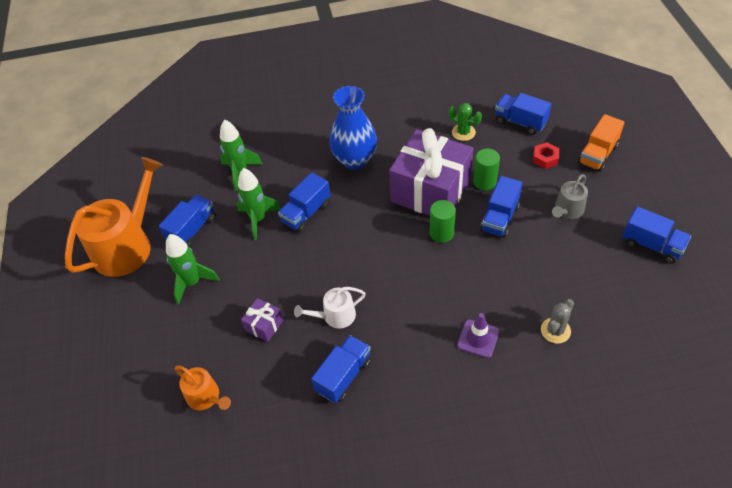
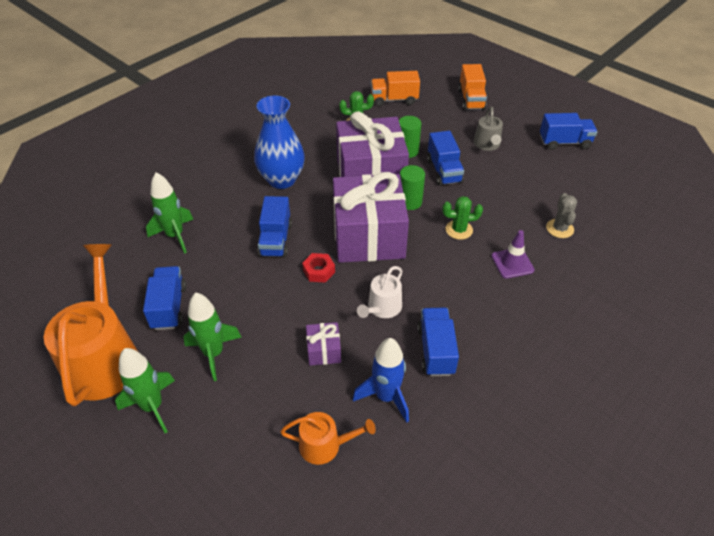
camera: 40 degrees left, 5 degrees down
green rocket [237,168,281,240] -> green rocket moved to [115,348,175,433]
blue truck [495,93,551,135] -> orange truck [371,71,420,106]
red nut [533,142,559,169] -> red nut moved to [302,253,335,283]
none -> purple gift [333,172,409,263]
none -> blue rocket [353,338,409,423]
none -> green cactus [442,196,483,240]

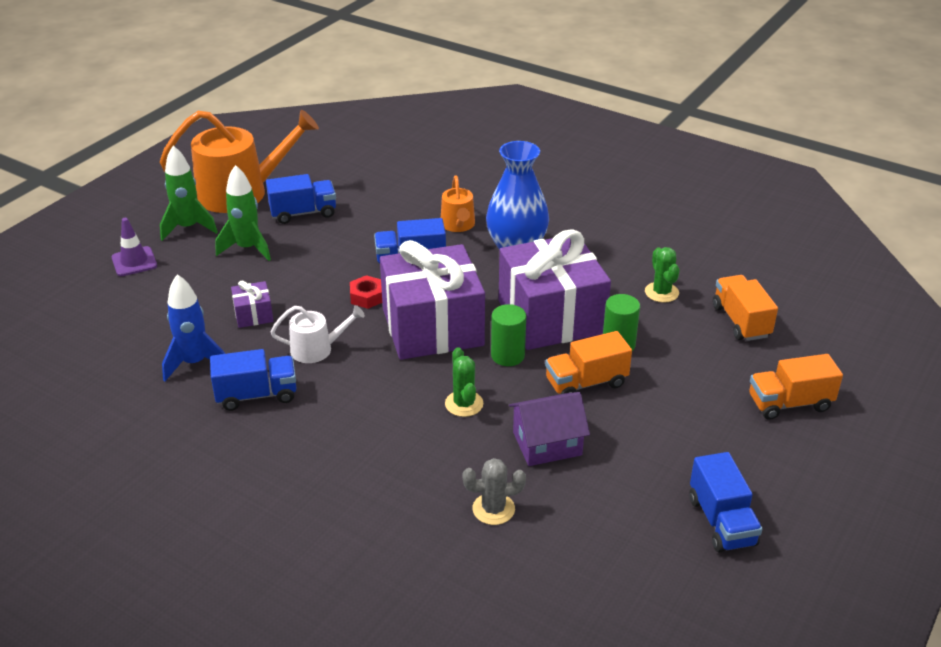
camera: 80 degrees right, 10 degrees down
green rocket [146,172,193,254] -> none
orange watering can [280,412,376,465] -> orange watering can moved to [441,176,475,232]
white watering can [357,266,402,318] -> white watering can turned 150 degrees clockwise [271,305,365,363]
blue truck [427,131,464,186] -> orange truck [545,331,632,394]
grey watering can [474,106,503,151] -> none
purple traffic cone [491,230,535,279] -> purple traffic cone moved to [112,218,157,276]
none -> purple house [509,392,590,466]

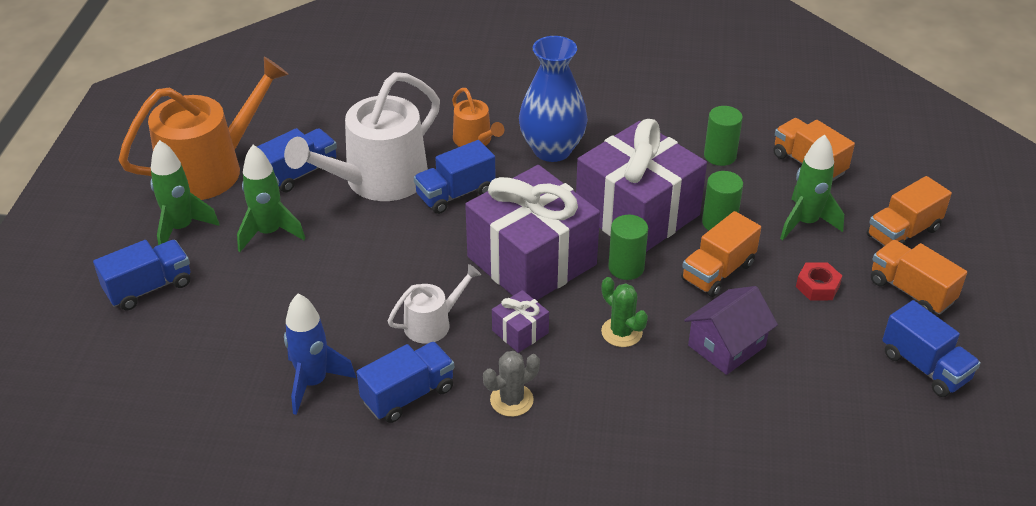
camera: 25 degrees left, 5 degrees up
purple traffic cone [112,218,157,276] -> blue truck [93,240,190,310]
purple gift [231,280,273,328] -> purple gift moved to [492,290,549,353]
red nut [350,275,382,309] -> red nut moved to [796,262,842,301]
grey cactus [463,458,526,525] -> grey cactus moved to [483,351,540,417]
green cactus [645,247,680,303] -> green cylinder [704,106,743,166]
none -> white watering can [284,72,440,201]
none -> green rocket [780,135,844,240]
none -> orange truck [871,240,967,315]

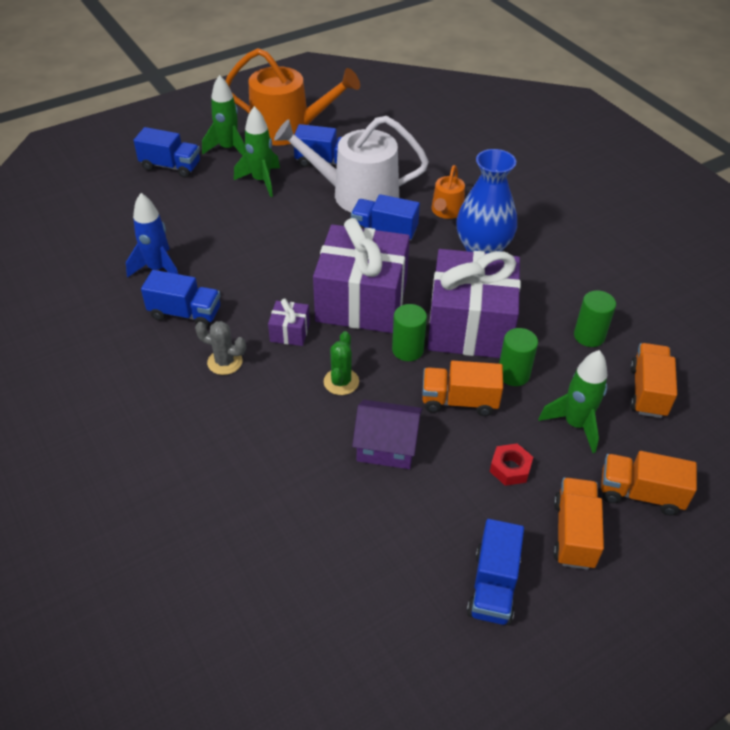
camera: 50 degrees right, 5 degrees up
white watering can [388,264,481,343] -> none

